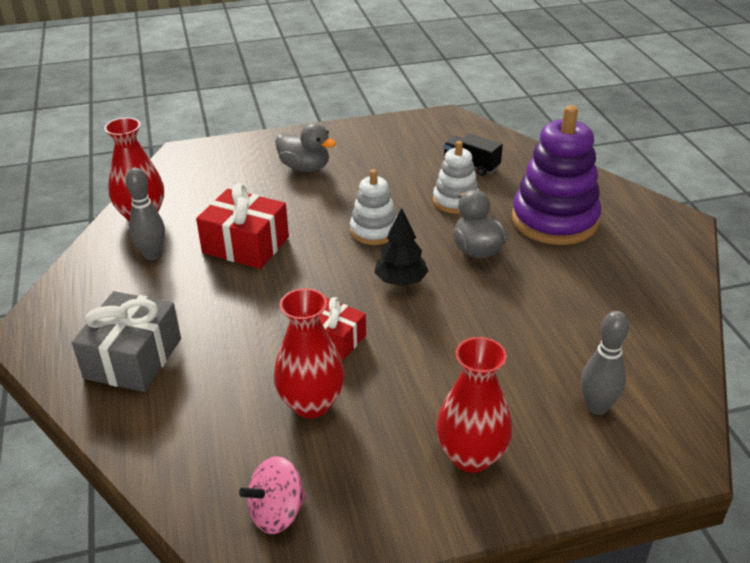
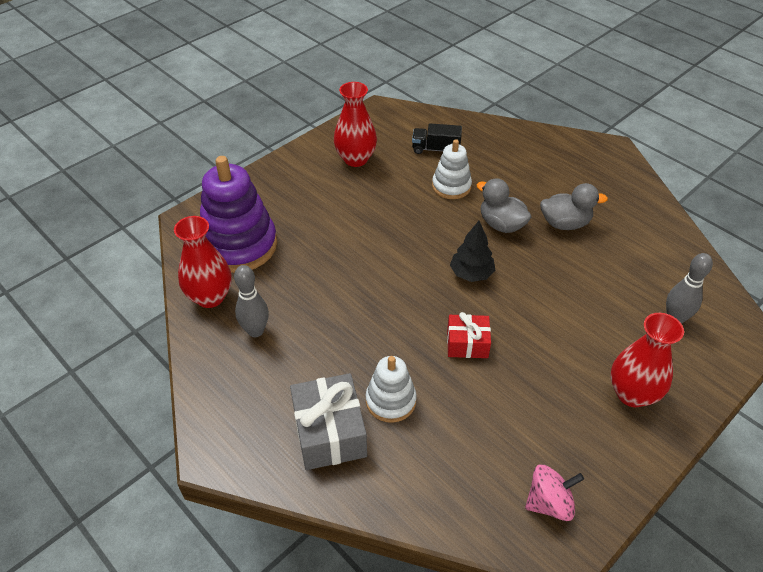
camera: 30 degrees left, 10 degrees up
red gift [196,183,289,269] -> none
pink spinning top [239,456,307,534] -> pink spinning top turned 135 degrees counterclockwise [525,464,584,521]
red vase [274,288,345,418] -> red vase moved to [334,82,377,167]
grey duck [275,123,336,172] -> grey duck moved to [540,183,608,230]
white stacking toy [350,169,397,245] -> white stacking toy moved to [365,356,417,423]
purple stacking toy [512,105,601,245] -> purple stacking toy moved to [200,156,277,273]

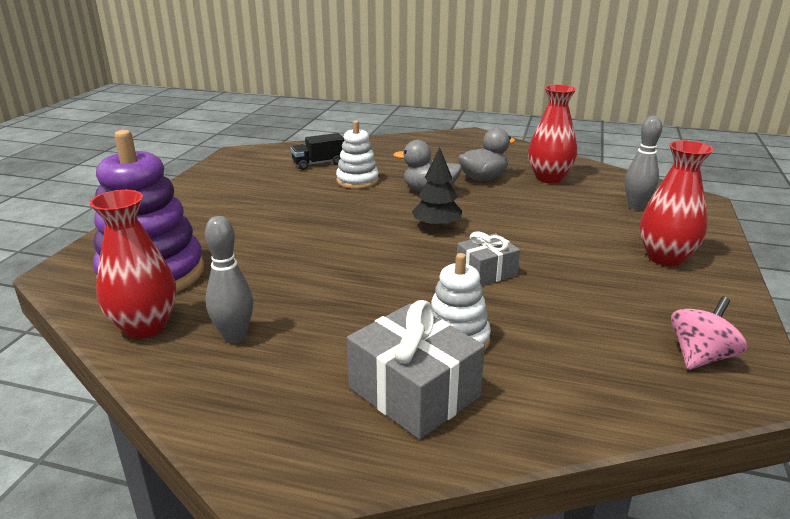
camera: 30 degrees left, 20 degrees down
red vase [334,82,377,167] -> red vase moved to [528,84,577,183]
red gift [447,312,491,358] -> grey gift [457,232,520,286]

